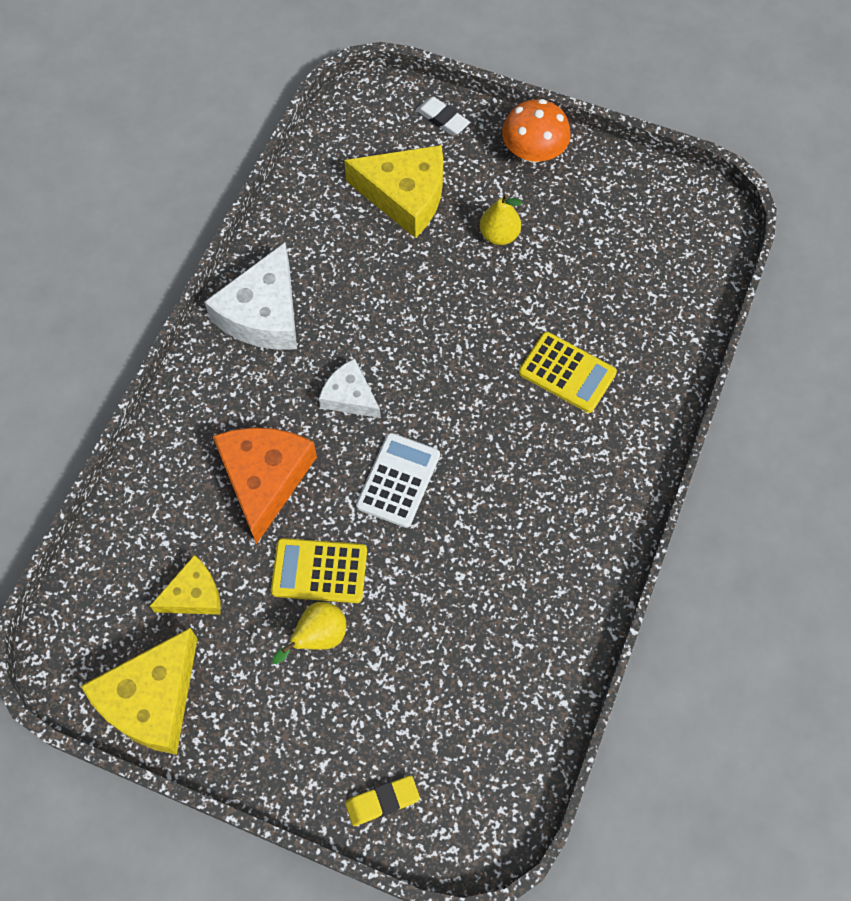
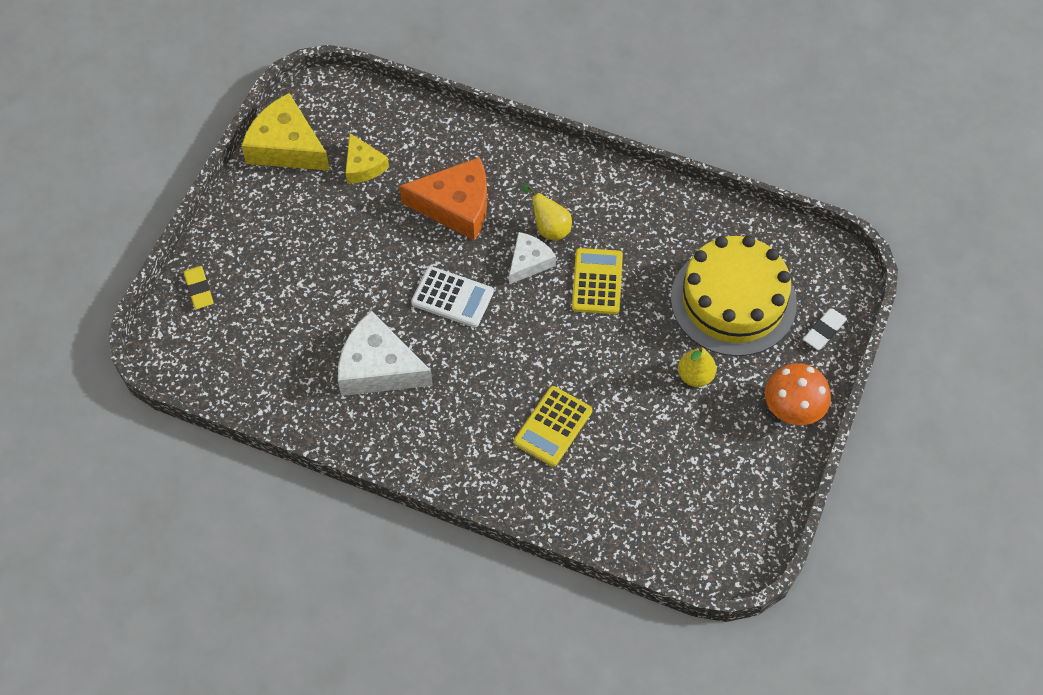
camera: 90 degrees right, 5 degrees down
white cheese [204,242,297,350] -> white cheese moved to [338,311,433,396]
yellow calculator [271,538,367,603] -> yellow calculator moved to [572,248,623,314]
yellow pear [272,602,346,664] -> yellow pear moved to [521,185,572,241]
yellow cheese [344,145,443,238] -> yellow cake [671,235,797,356]

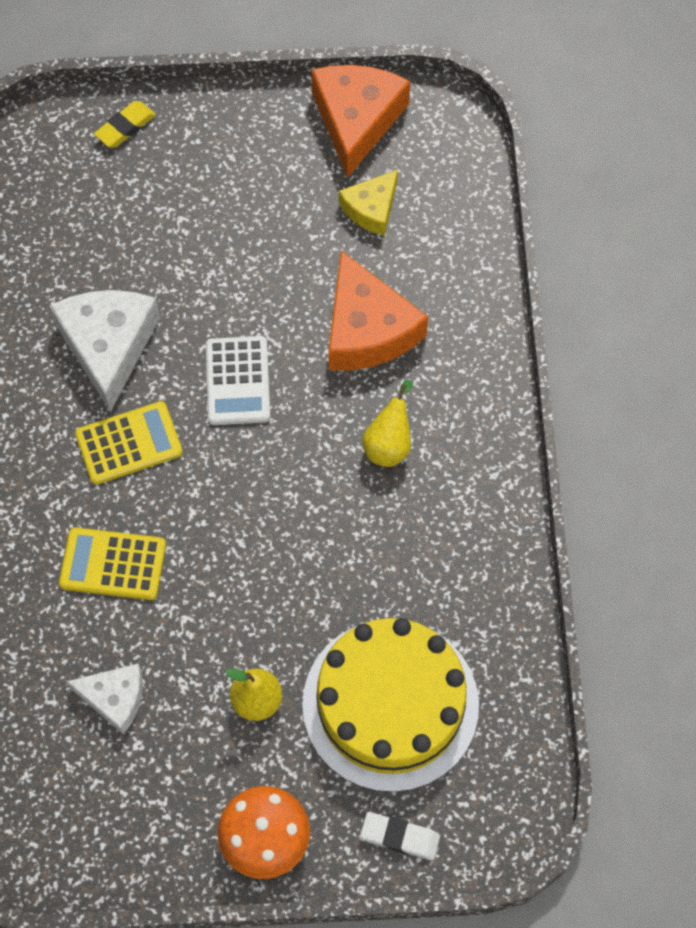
camera: 65 degrees right, 5 degrees up
yellow cheese [242,93,330,171] -> orange cheese [311,65,410,178]
white cheese [509,232,556,284] -> white cheese moved to [66,664,143,734]
yellow calculator [572,248,623,314] -> yellow calculator moved to [75,401,183,485]

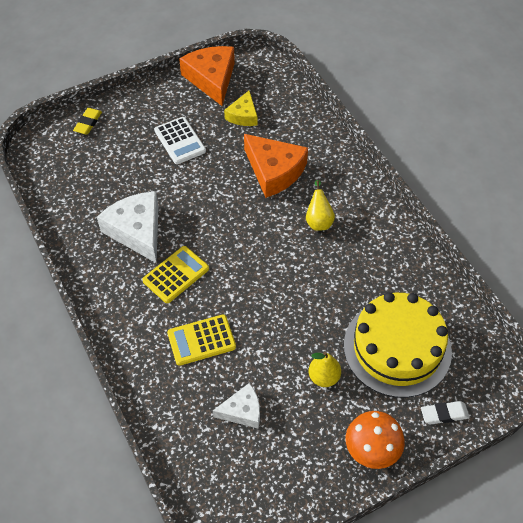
camera: 25 degrees left, 10 degrees down
white calculator [206,336,270,425] -> white calculator moved to [154,117,206,164]

